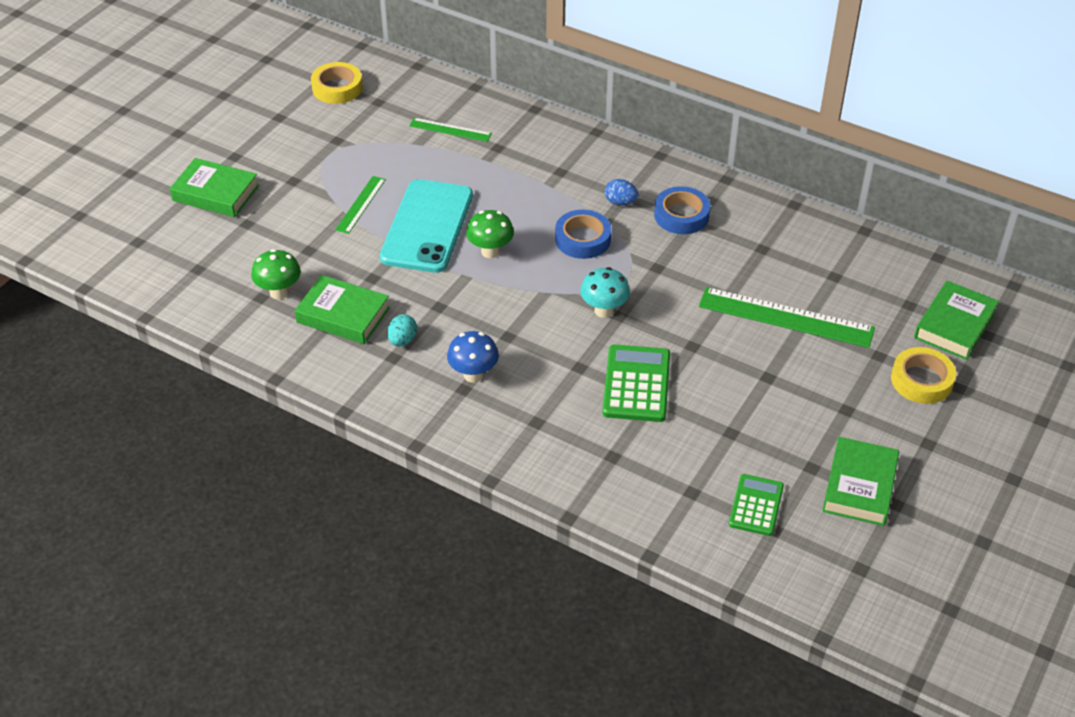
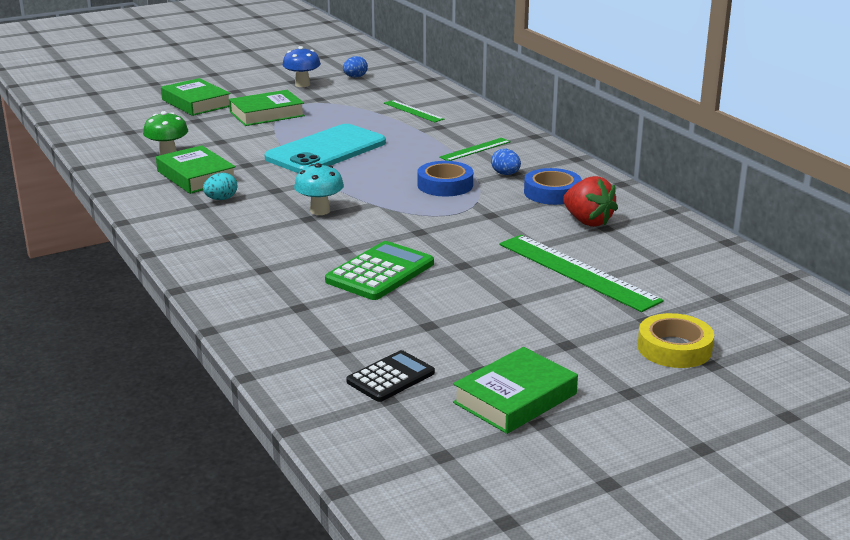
camera: 30 degrees right, 20 degrees down
yellow tape [311,62,363,104] -> blue egg [343,56,368,78]
green ruler [335,176,386,234] -> green ruler moved to [439,138,511,161]
blue mushroom [447,331,499,383] -> blue mushroom moved to [283,46,321,87]
green mushroom [466,210,514,258] -> none
turquoise mushroom [580,267,630,318] -> turquoise mushroom moved to [294,163,344,215]
green calculator [729,474,784,536] -> black calculator [346,350,435,402]
green book [914,280,999,360] -> green book moved to [229,90,305,126]
none -> red strawberry [563,176,618,227]

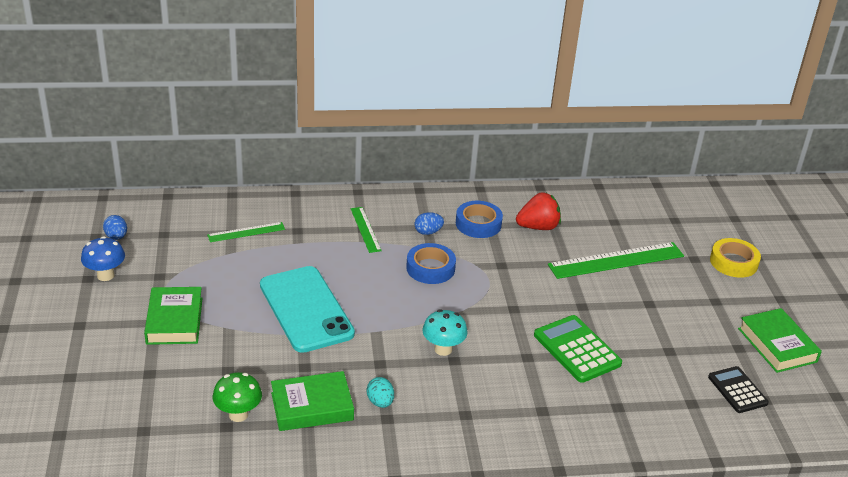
camera: 70 degrees left, 10 degrees up
green book [161,78,231,116] -> none

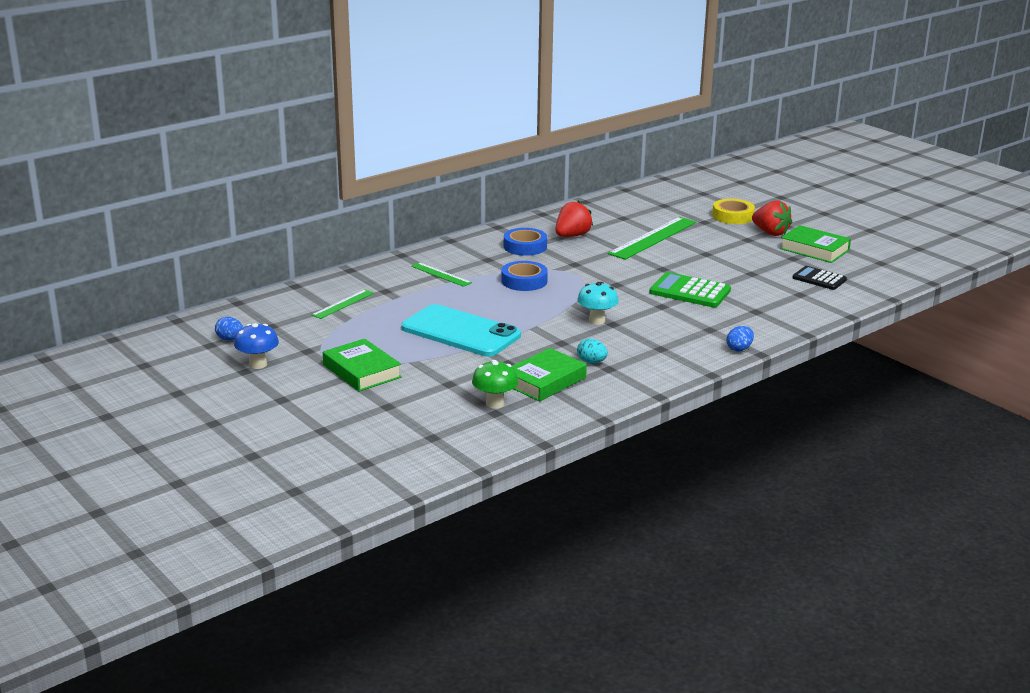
camera: 30 degrees left, 10 degrees down
blue egg [414,212,444,235] -> blue egg moved to [726,326,754,351]
none -> red strawberry [752,200,792,236]

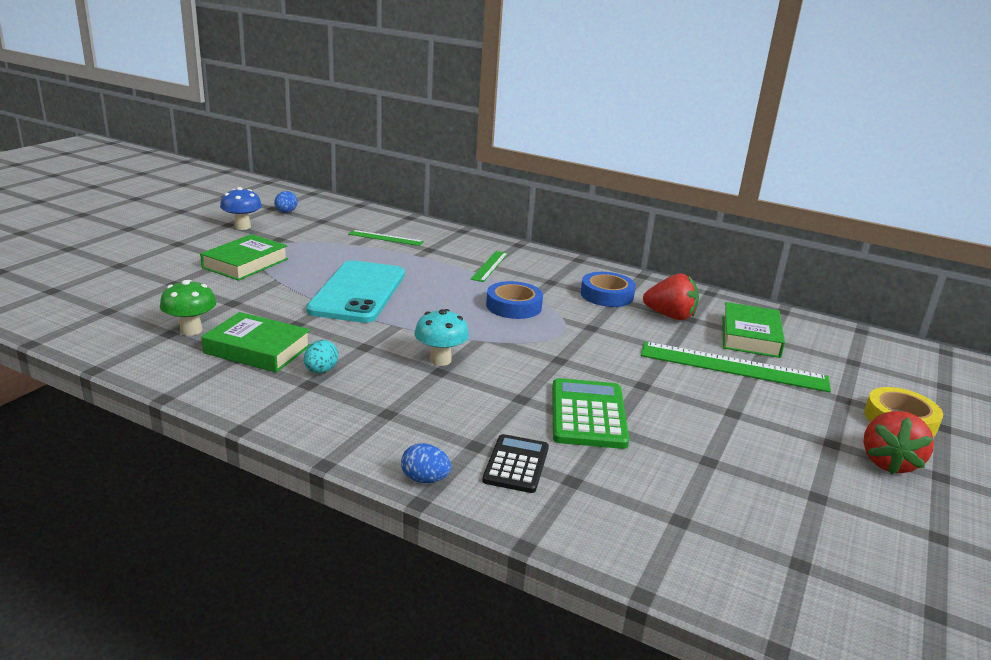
camera: 65 degrees right, 0 degrees up
green book [780,225,851,263] -> green book moved to [722,302,785,358]
black calculator [792,266,847,290] -> black calculator moved to [482,434,549,493]

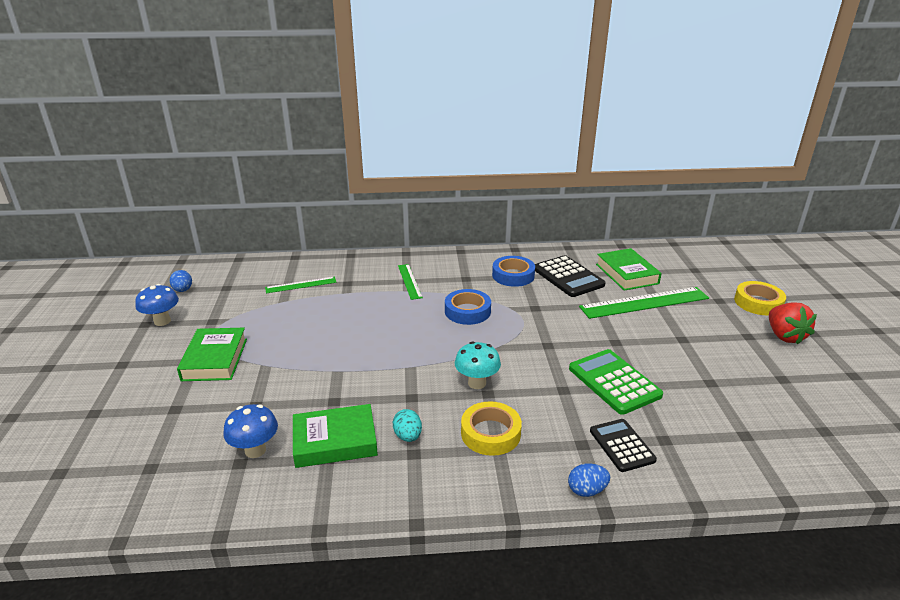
camera: 30 degrees left, 5 degrees up
green mushroom [160,280,216,336] -> blue mushroom [223,404,278,458]
turquoise phone [306,260,405,323] -> none
red strawberry [643,273,699,320] -> black calculator [535,255,606,297]
none -> yellow tape [461,401,522,456]

